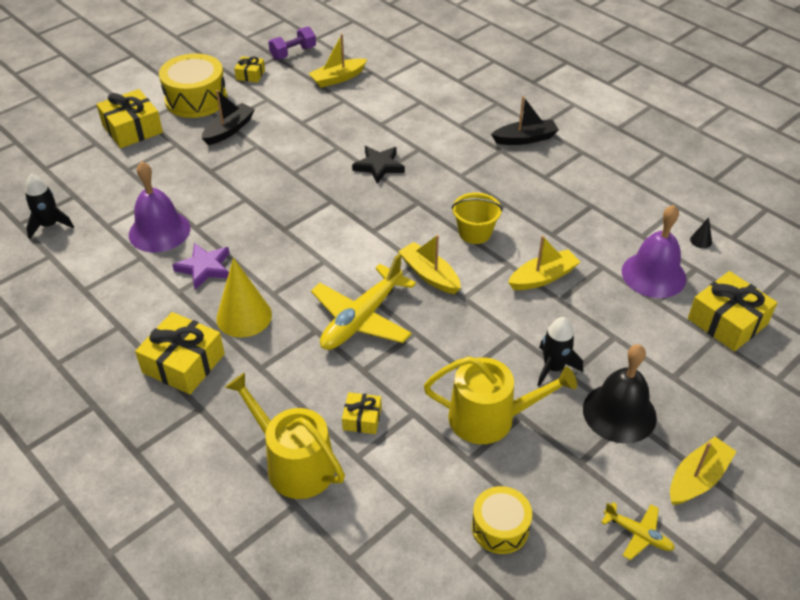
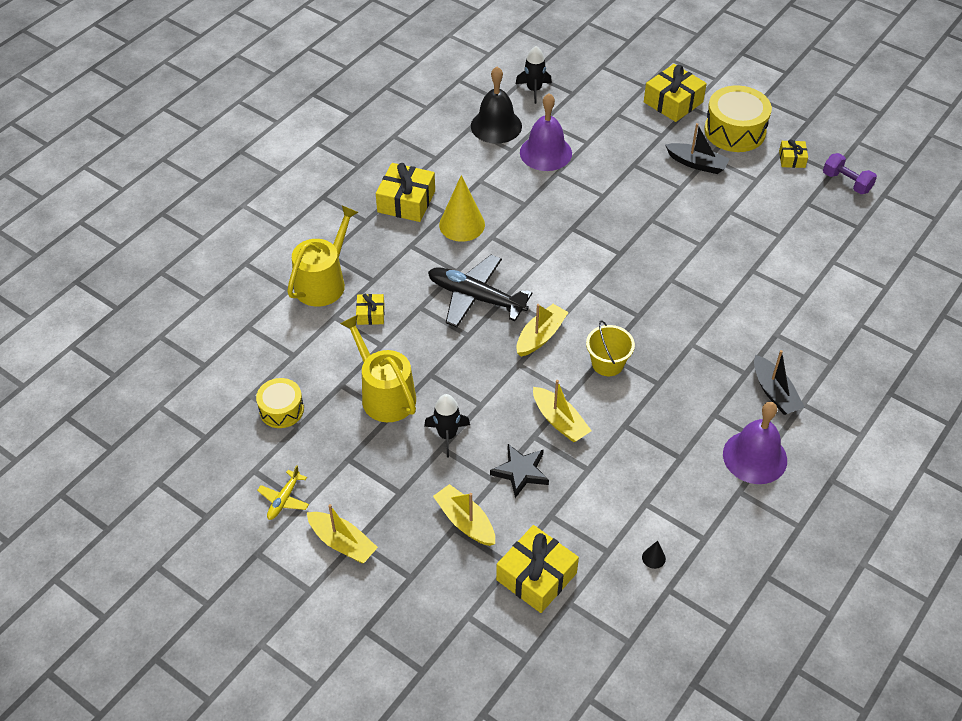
camera: 80 degrees right, 5 degrees up
purple star [172,243,230,290] -> none
yellow boat [308,34,367,88] -> yellow boat moved to [433,484,495,546]
yellow plane [311,253,416,350] -> black plane [428,255,532,327]
black star [352,146,405,184] -> black star moved to [490,444,549,498]
yellow watering can [424,357,577,444] -> yellow watering can turned 150 degrees clockwise [340,315,416,422]
black bell [583,344,657,444] -> black bell moved to [471,67,522,144]
purple bell [622,205,687,298] -> purple bell moved to [723,402,787,484]

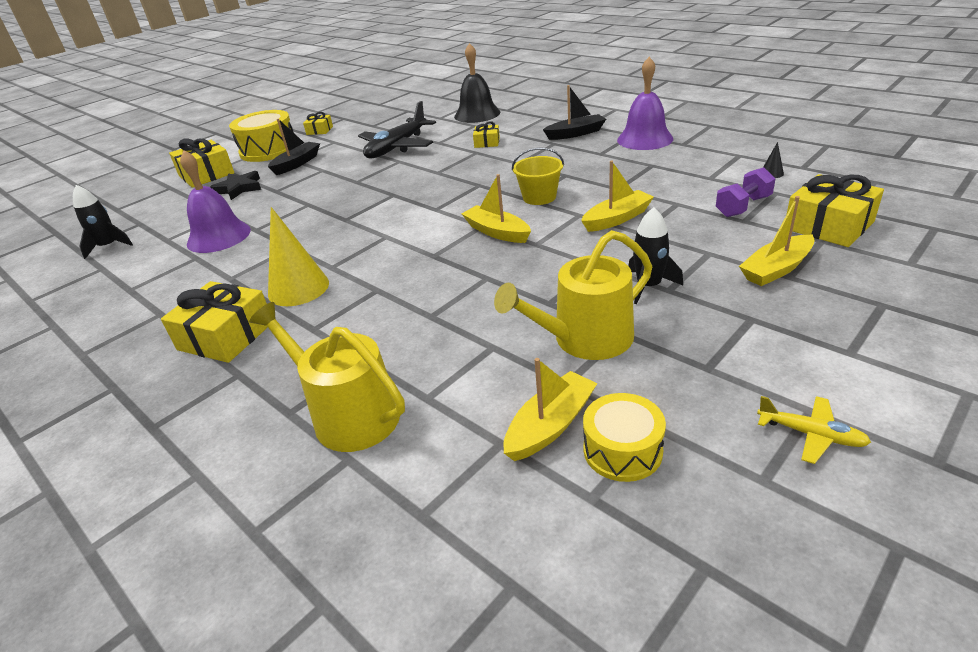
camera: 80 degrees left, 15 degrees down
yellow boat [307,504,378,563] -> yellow boat moved to [503,358,598,461]
yellow gift [356,294,385,325] -> yellow gift moved to [473,121,500,148]
black plane [428,255,532,327] -> black plane moved to [358,101,436,159]
black bell [471,67,522,144] -> black bell moved to [454,43,500,123]
black star [490,444,549,498] -> black star moved to [210,171,261,200]
purple dumbbell [823,153,877,194] -> purple dumbbell moved to [716,167,776,217]

